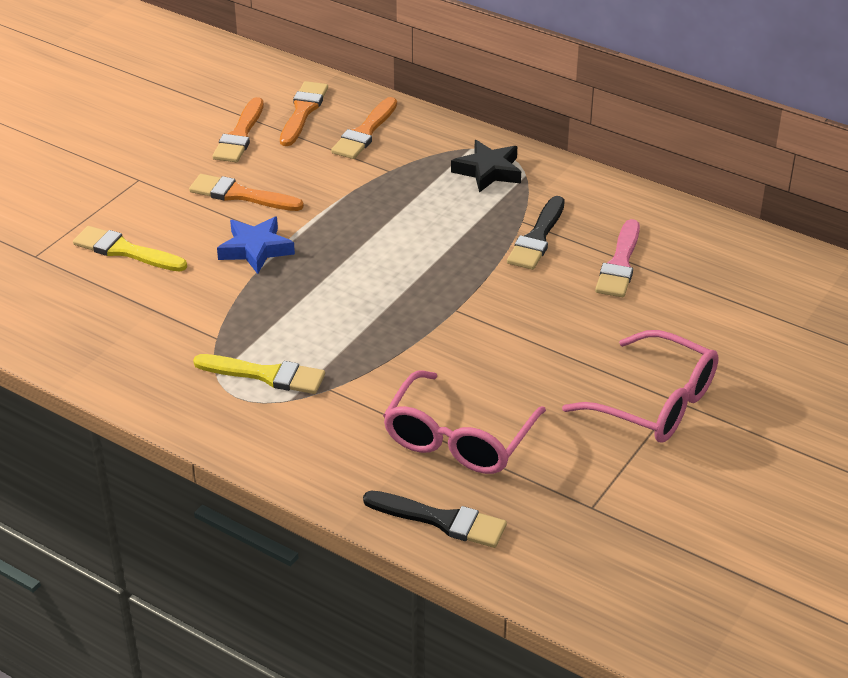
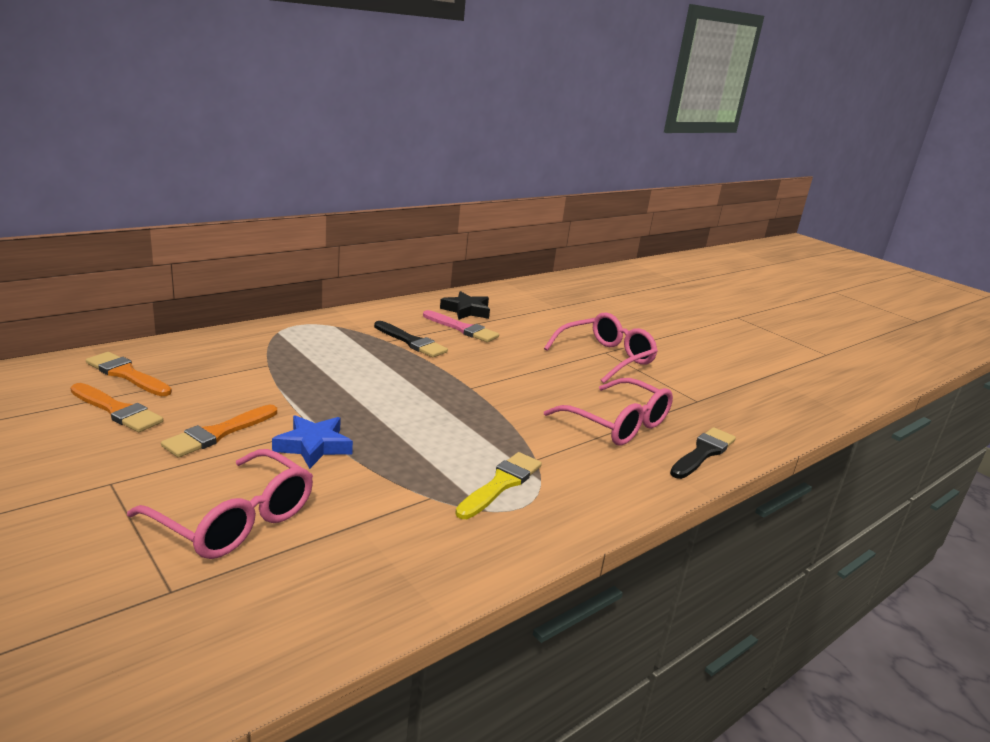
camera: 75 degrees left, 15 degrees down
yellow brush [73,226,187,272] -> pink glasses [127,449,313,559]
orange brush [331,97,397,159] -> none
black star [451,140,521,193] -> black star moved to [440,291,490,320]

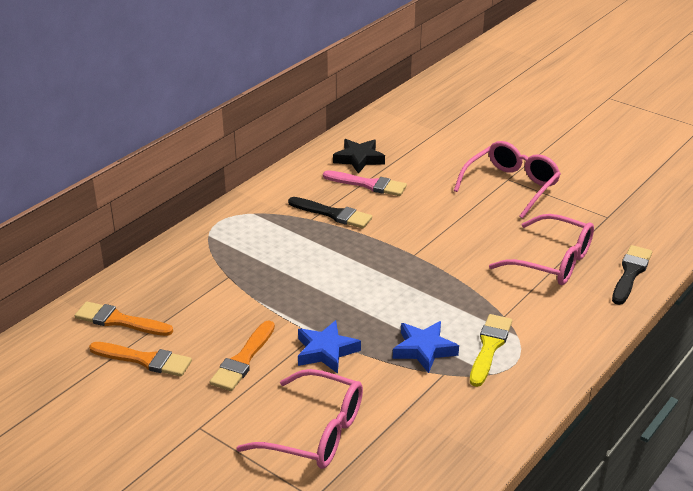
camera: 10 degrees left, 10 degrees up
none -> blue star [393,321,459,373]

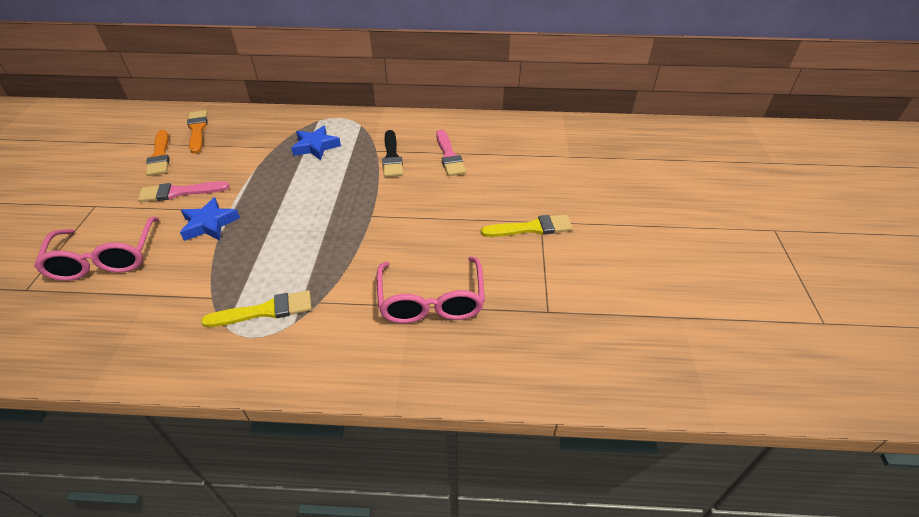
camera: 55 degrees right, 10 degrees up
orange brush [209,321,275,391] -> pink brush [138,181,229,202]
black star [333,139,385,174] -> none
blue star [393,321,459,373] -> blue star moved to [291,126,341,160]
pink glasses [454,141,561,219] -> yellow brush [481,215,573,237]
black brush [612,245,652,305] -> none

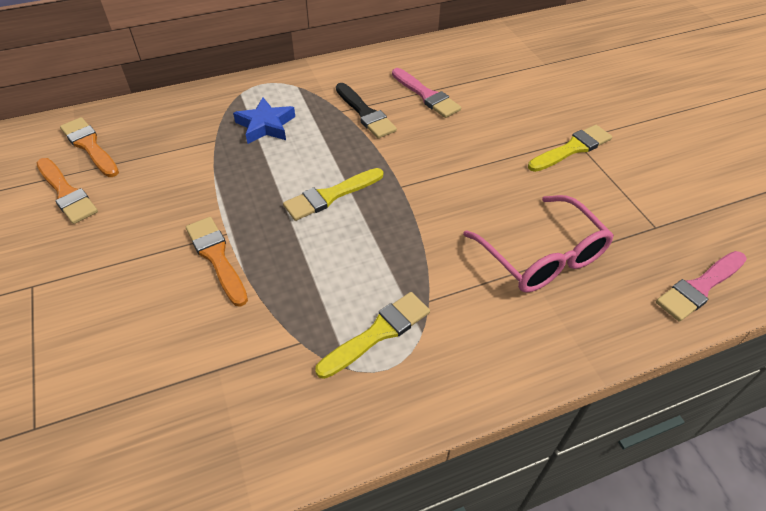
camera: 25 degrees left, 5 degrees up
pink glasses [34,217,159,281] -> none
pink brush [138,181,229,202] -> pink brush moved to [656,251,747,322]
blue star [180,197,240,241] -> orange brush [186,217,248,307]
none -> yellow brush [283,168,383,221]

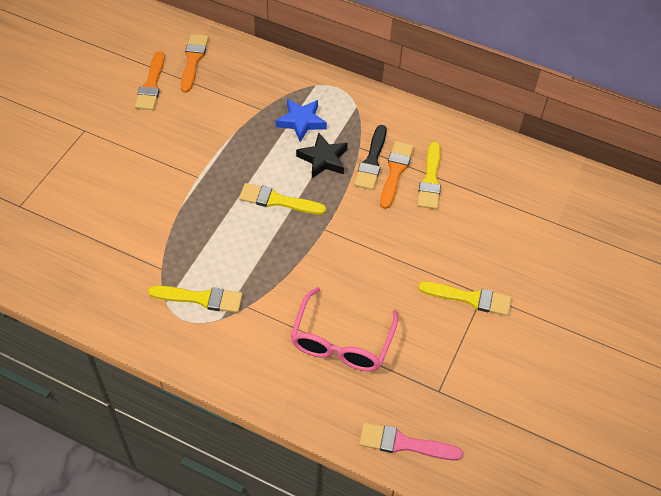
camera: 45 degrees right, 5 degrees up
orange brush [186,217,248,307] -> orange brush moved to [380,141,414,209]
pink brush [392,68,461,118] -> yellow brush [417,142,441,209]
none -> black star [296,133,348,178]

